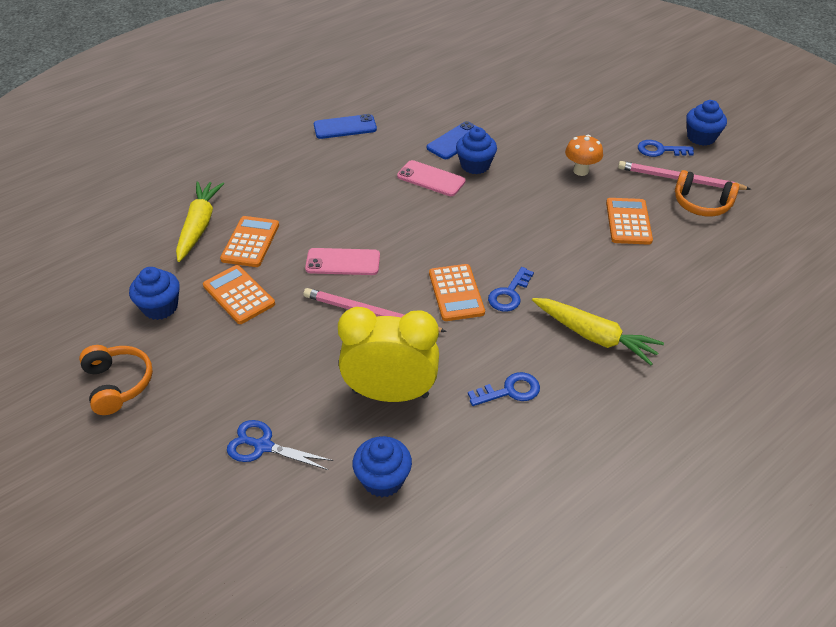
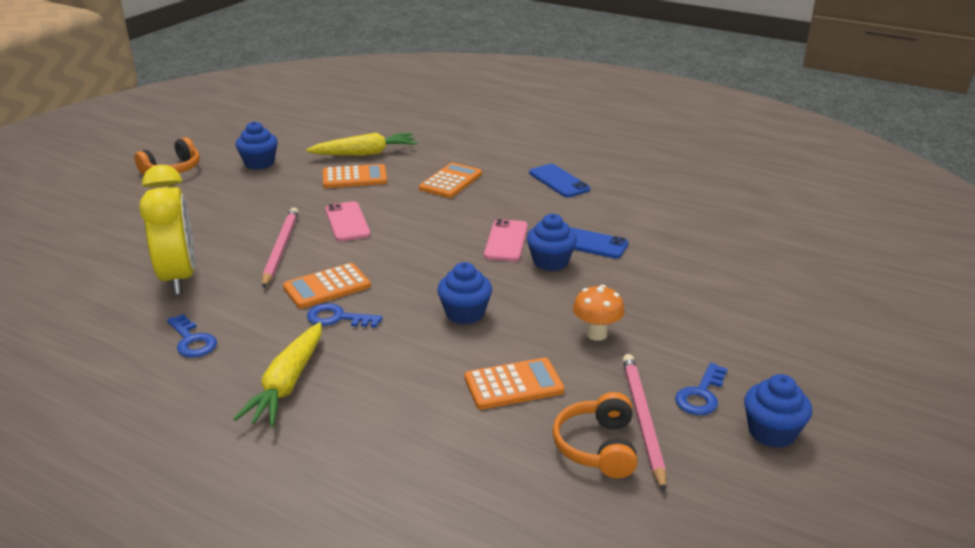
camera: 70 degrees right, 15 degrees down
orange calculator [203,265,275,324] -> orange calculator moved to [419,162,482,198]
blue scissors [227,420,333,470] -> none
blue cupcake [353,436,412,497] -> blue cupcake moved to [437,262,492,324]
blue key [638,140,694,157] -> blue key turned 135 degrees counterclockwise [675,363,728,415]

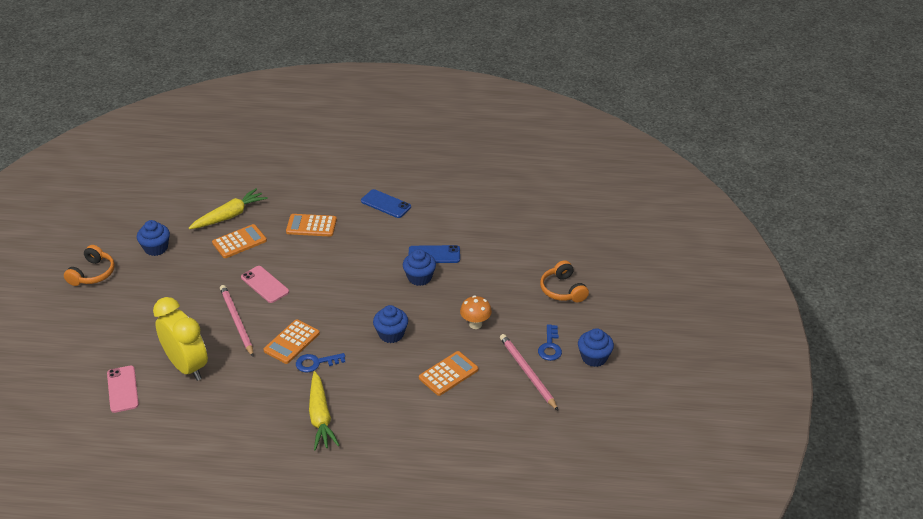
camera: 25 degrees left, 10 degrees up
blue key [167,314,217,358] -> none
orange calculator [419,162,482,198] -> orange calculator turned 90 degrees counterclockwise [286,214,337,237]
pink phone [484,219,528,261] -> pink phone moved to [107,366,139,413]
orange headphones [552,392,637,478] -> orange headphones moved to [540,260,589,302]

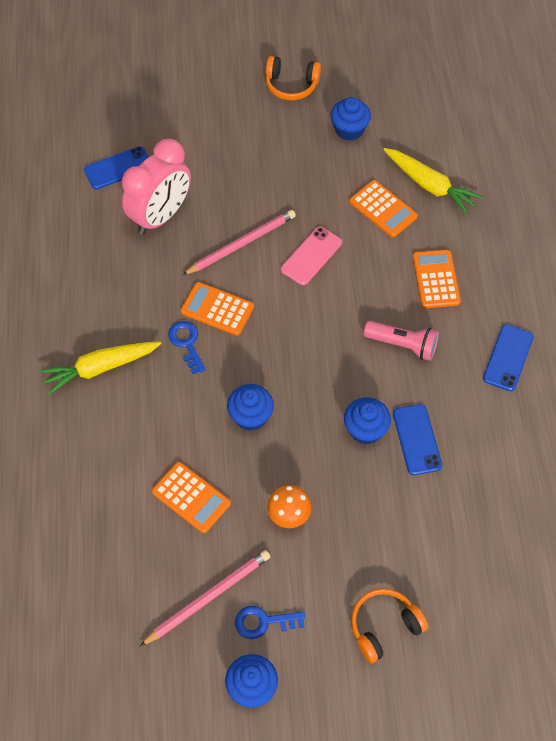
camera: 80 degrees right, 20 degrees up
pink phone [107,366,139,413] -> blue phone [84,146,149,189]
yellow clock [153,297,208,381] -> pink clock [122,139,191,235]
none -> pink flashlight [364,321,439,361]

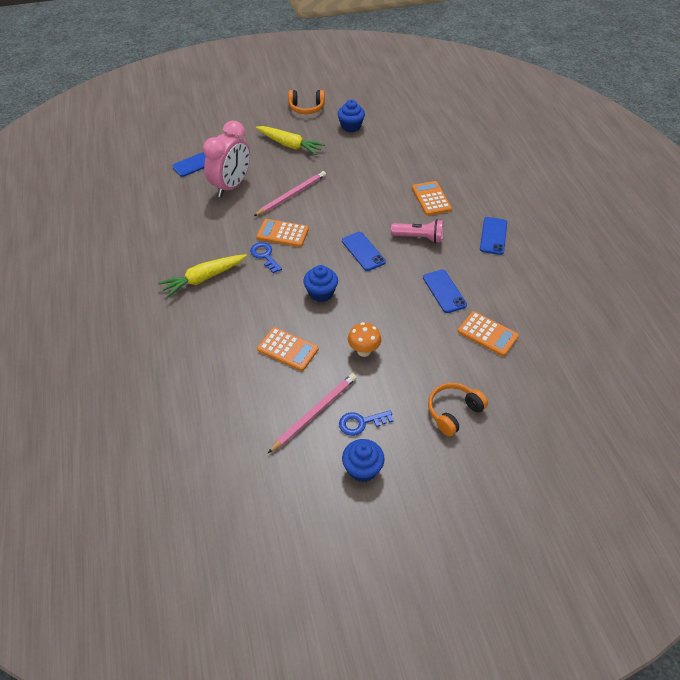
camera: 10 degrees left, 10 degrees down
pink phone [281,227,342,285] -> none
blue cupcake [344,397,391,445] -> none
orange calculator [350,180,418,237] -> orange calculator moved to [458,311,519,356]
yellow carrot [384,148,483,215] -> yellow carrot moved to [256,126,325,155]
none -> blue phone [342,232,386,271]

